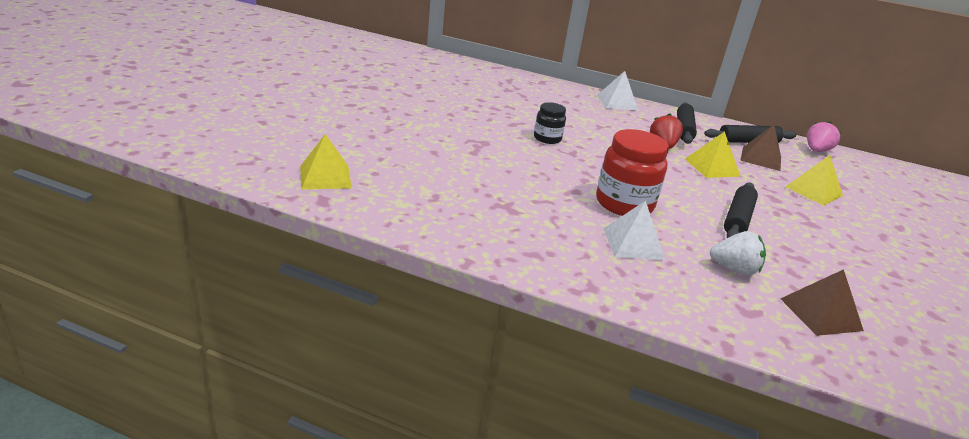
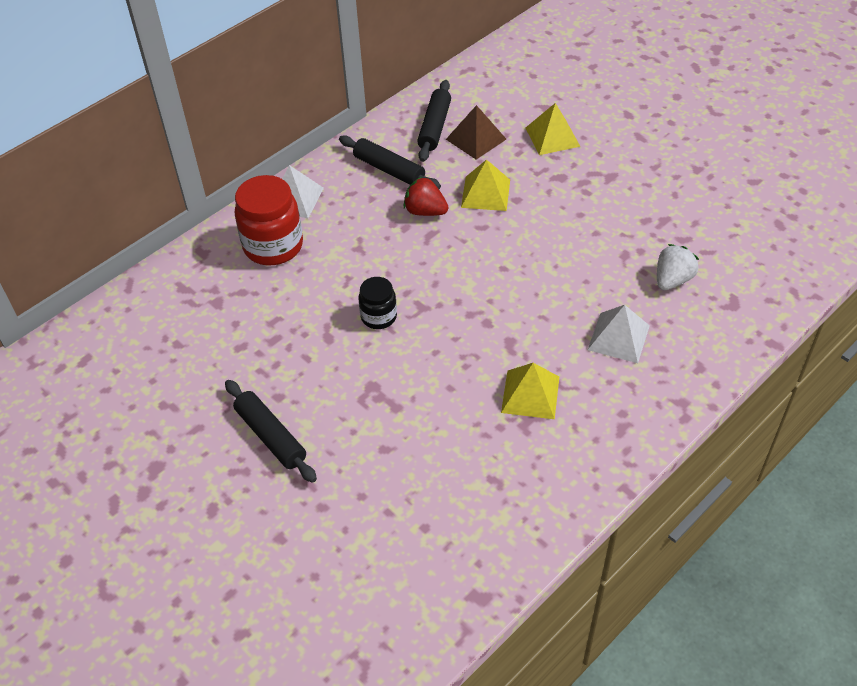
camera: 60 degrees left, 20 degrees up
yellow pyramid [300,134,352,189] -> yellow pyramid moved to [501,363,559,419]
red jar [596,129,669,216] -> red jar moved to [234,175,303,265]
black rolling pin [724,182,758,238] -> black rolling pin moved to [225,380,317,483]
brown pyramid [780,269,864,336] -> none
pink strawberry [807,122,841,152] -> none

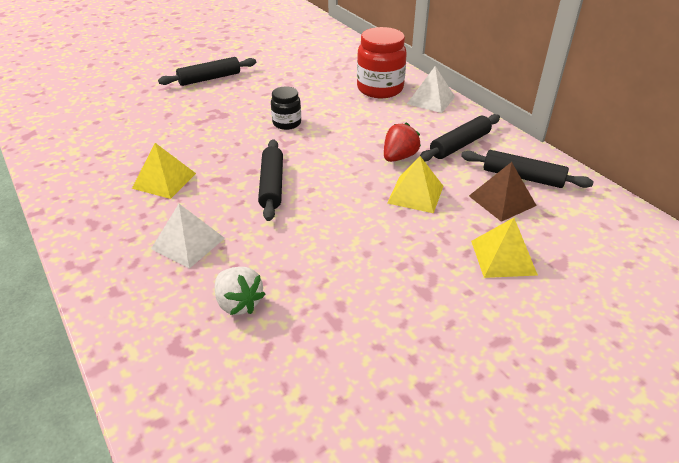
camera: 100 degrees right, 10 degrees down
none -> black rolling pin [258,139,283,221]

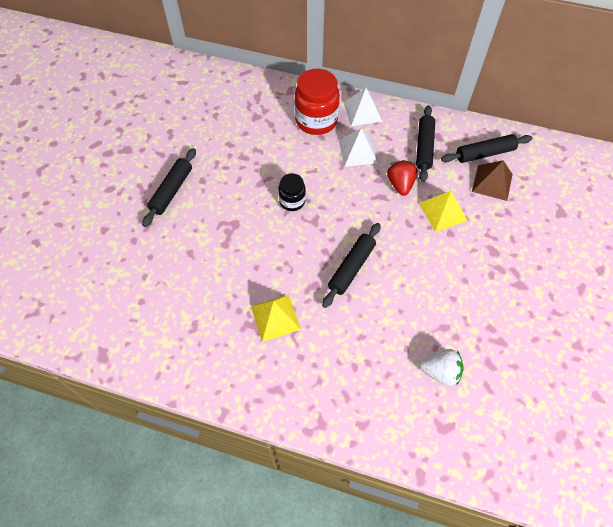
camera: 40 degrees left, 20 degrees up
white pyramid [151,204,225,269] -> white pyramid moved to [339,129,378,167]
black rolling pin [258,139,283,221] -> black rolling pin turned 75 degrees clockwise [322,223,381,308]
yellow pyramid [471,218,538,278] -> none

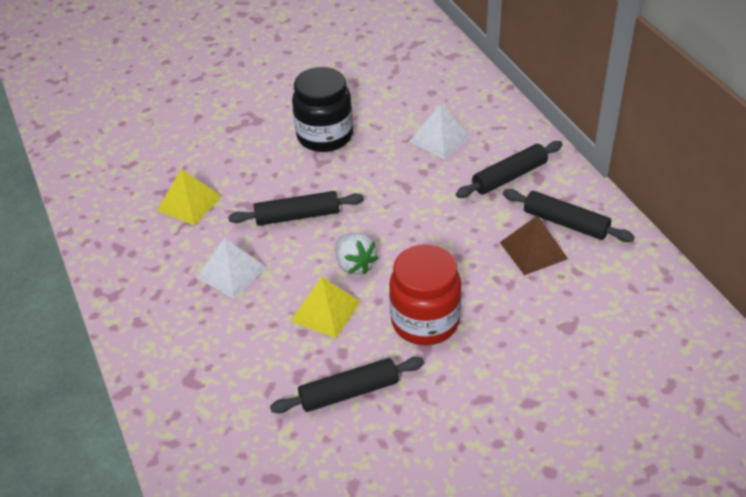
camera: 50 degrees right, 15 degrees down
black rolling pin [142,148,196,227] -> black rolling pin moved to [270,357,424,413]
black jar [278,173,306,211] -> black jar [292,67,353,152], size x1.77
red jar [295,69,340,135] -> red jar moved to [389,244,462,345]
white pyramid [344,88,383,126] -> white pyramid moved to [197,238,267,299]
red strawberry [387,160,418,196] -> none
yellow pyramid [419,191,468,232] -> yellow pyramid moved to [291,277,361,338]
white strawberry [420,349,464,386] -> white strawberry moved to [336,233,378,274]

